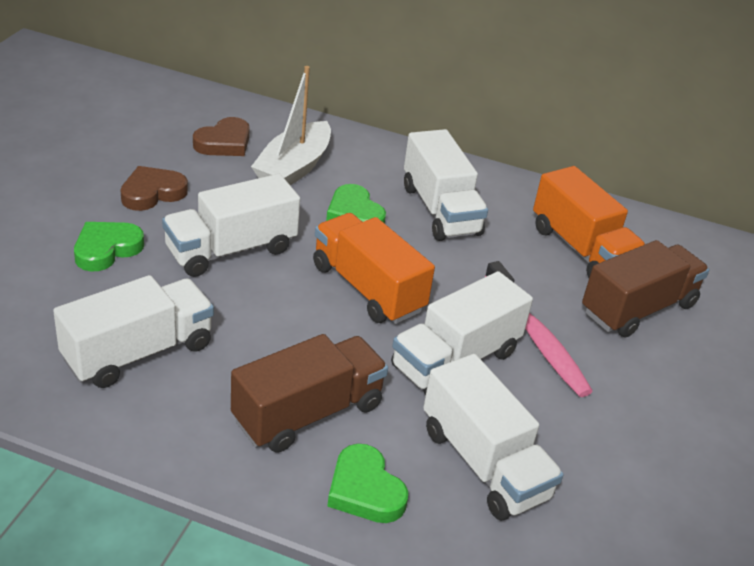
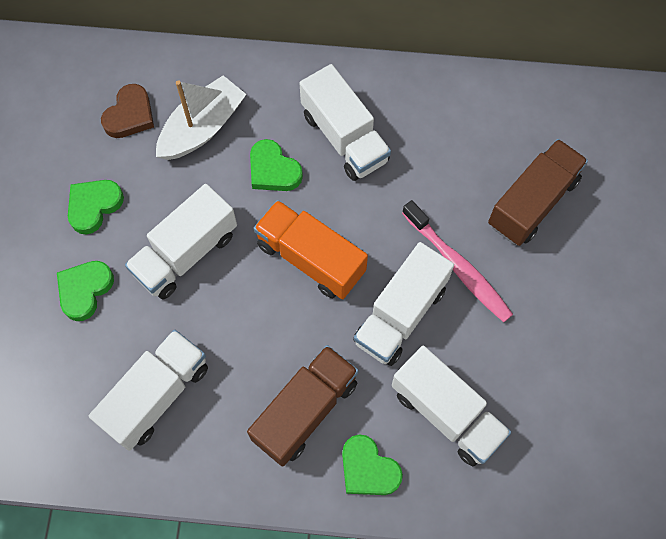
camera: 10 degrees left, 30 degrees up
brown heart [120,166,188,211] -> green heart [68,180,124,235]
white boat [251,66,331,186] -> white boat turned 150 degrees counterclockwise [156,75,246,160]
orange truck [533,166,645,278] -> none

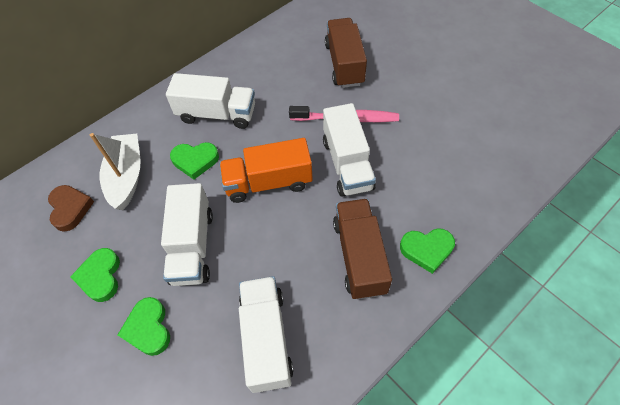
camera: 45 degrees left, 10 degrees down
white truck [392,346,511,466] -> none

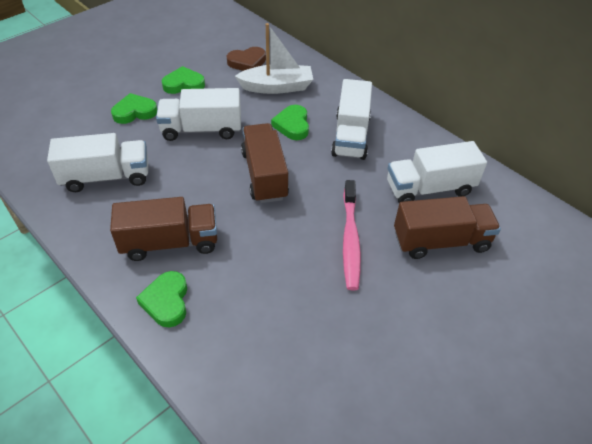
camera: 85 degrees right, 10 degrees down
orange truck [219,138,313,203] -> brown truck [241,123,289,203]
white truck [323,103,376,197] -> white truck moved to [387,141,487,203]

